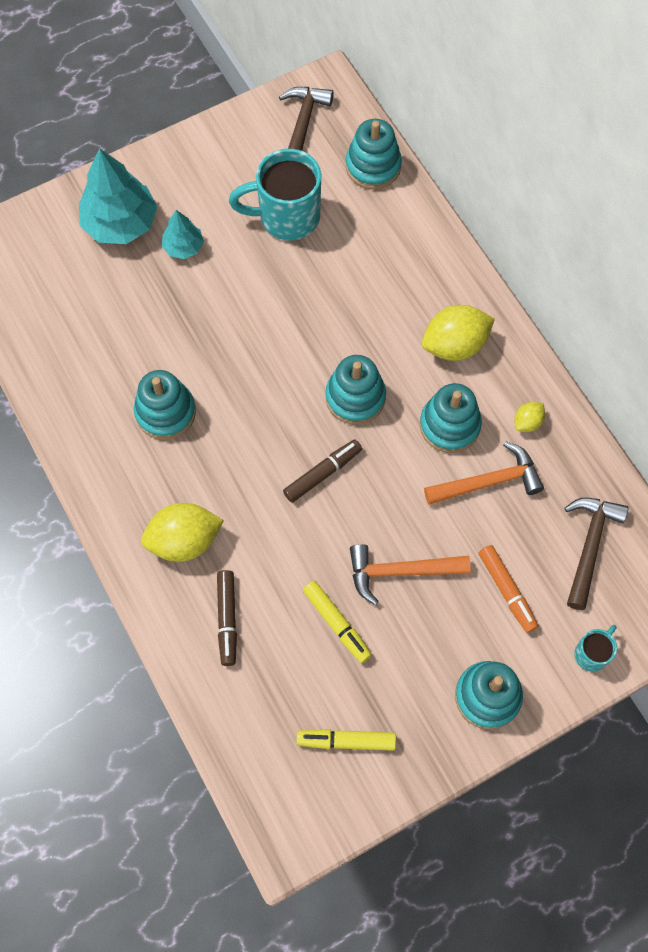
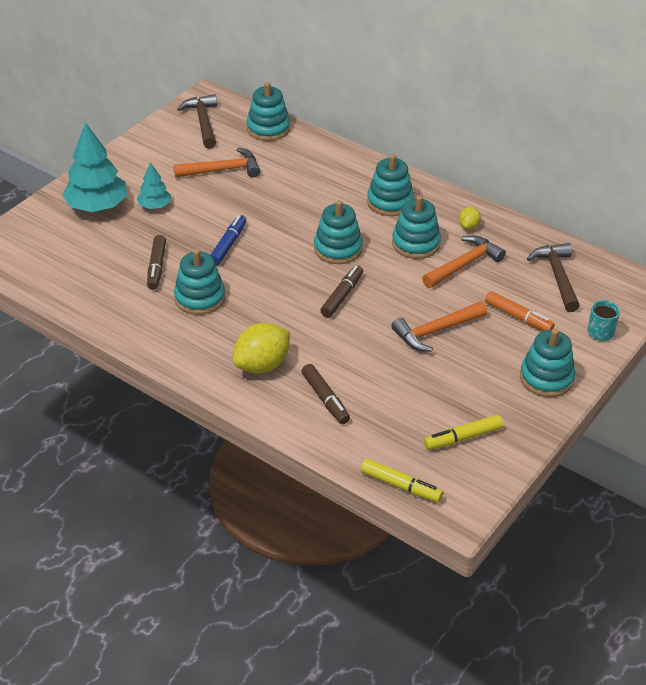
camera: 25 degrees left, 25 degrees down
turquoise mug [229,149,321,240] -> orange hammer [174,148,260,177]
yellow marker [303,581,372,663] -> yellow marker moved to [361,459,443,502]
yellow lemon [422,305,495,361] -> turquoise stacking toy [367,154,414,216]
none -> brown marker [147,235,166,290]
none -> blue marker [211,215,247,265]

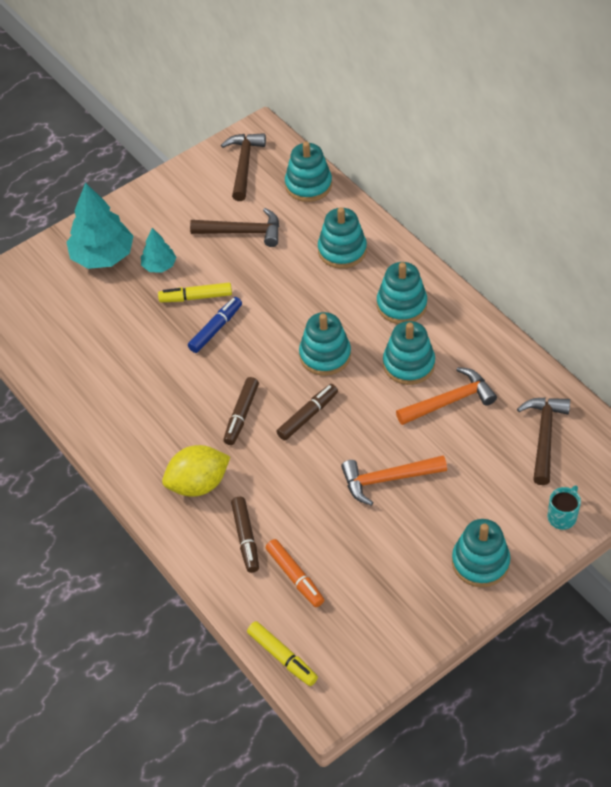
camera: 20 degrees right, 10 degrees up
brown marker [147,235,166,290] -> brown marker moved to [223,377,259,445]
orange hammer [174,148,260,177] -> brown hammer [190,208,279,247]
turquoise stacking toy [174,249,225,315] -> turquoise stacking toy moved to [318,207,367,269]
yellow marker [424,415,503,450] -> yellow marker moved to [158,283,232,302]
yellow lemon [459,207,481,230] -> none
orange marker [485,291,555,331] -> orange marker moved to [266,539,324,607]

